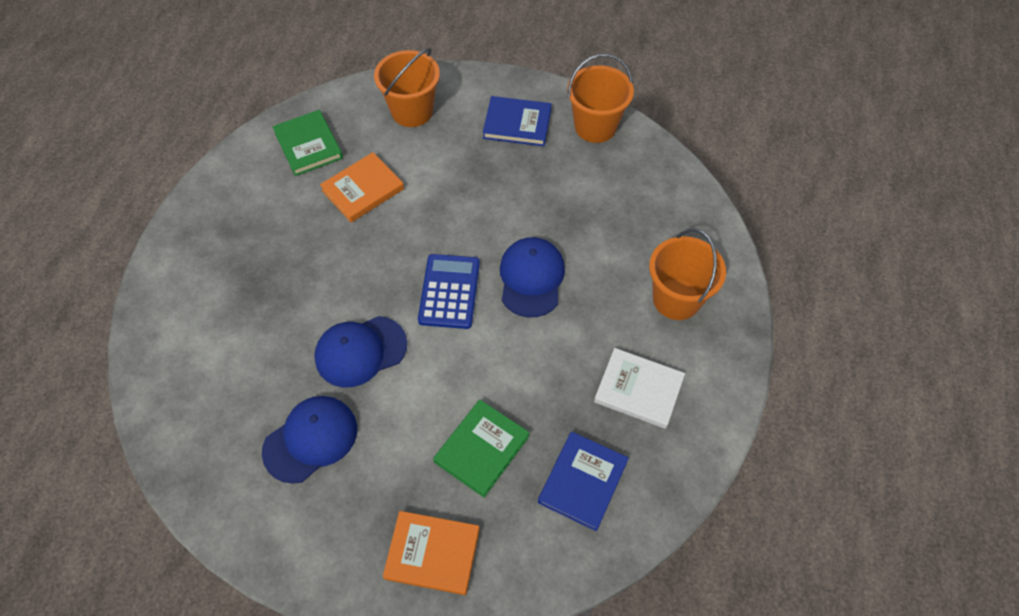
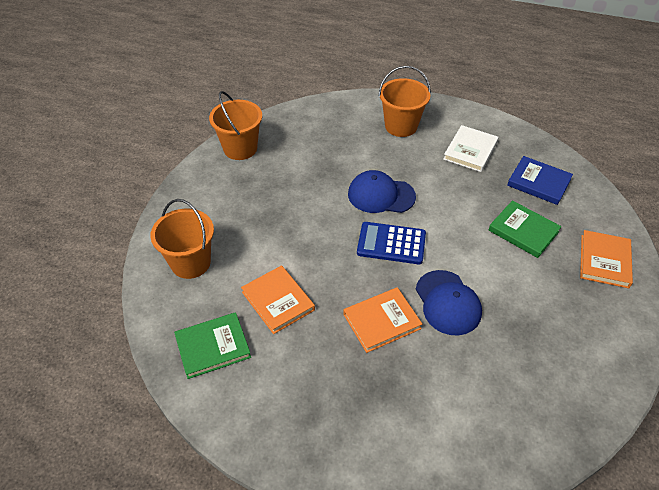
camera: 85 degrees left, 10 degrees down
blue cap [262,396,357,484] -> none
blue book [483,96,551,146] -> none
none -> orange book [343,287,422,353]

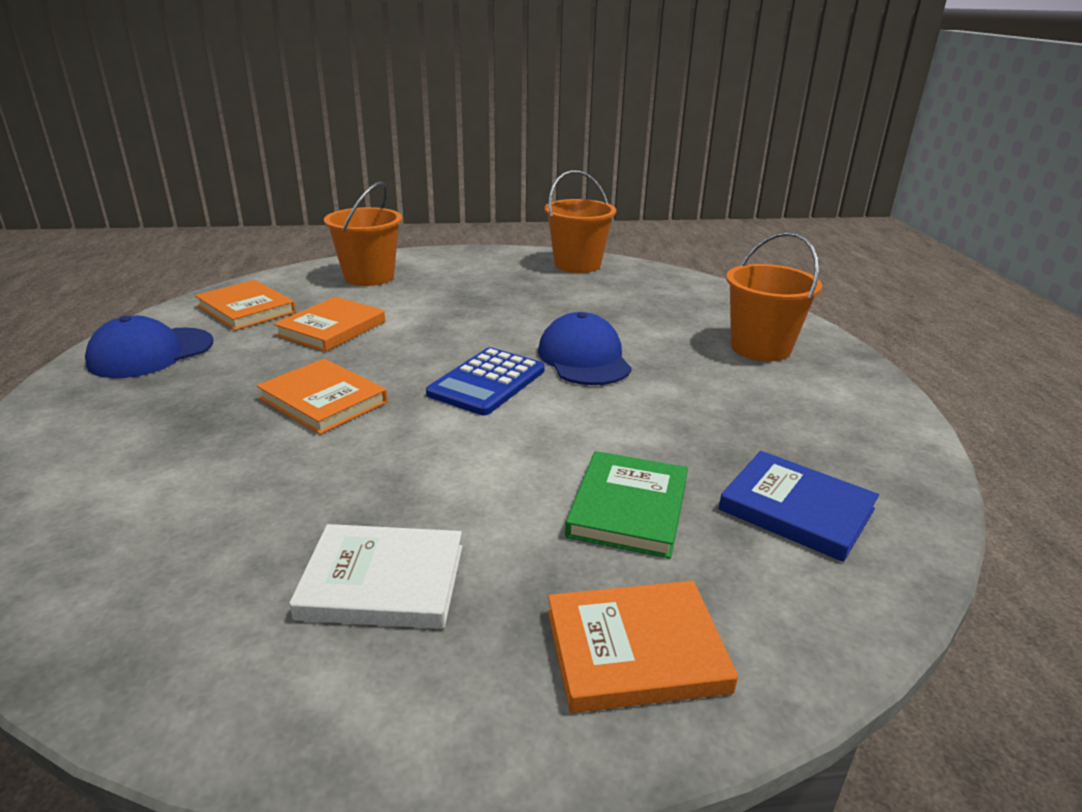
camera: 65 degrees right, 20 degrees down
green book [174,312,251,379] -> orange book [195,280,296,330]
blue calculator [357,222,426,264] -> blue calculator turned 135 degrees counterclockwise [426,347,545,415]
blue cap [416,270,482,335] -> blue cap moved to [85,316,213,378]
white book [443,125,499,172] -> white book moved to [289,524,462,629]
blue book [507,156,573,205] -> blue book turned 60 degrees counterclockwise [718,451,879,562]

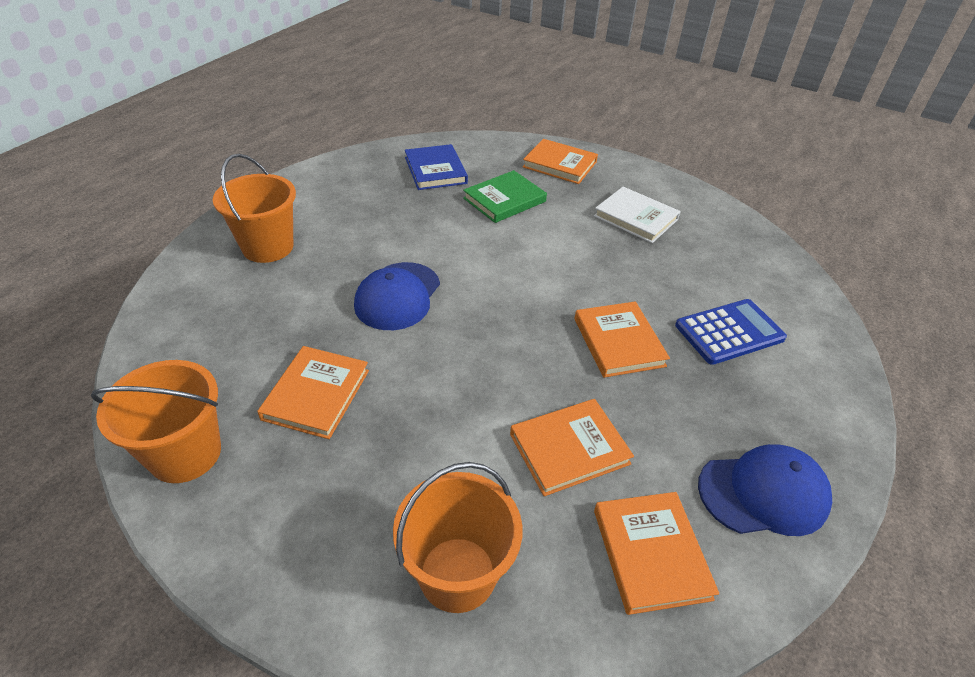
camera: 145 degrees left, 15 degrees up
blue calculator [426,347,545,415] -> blue calculator moved to [675,299,787,365]
none -> orange book [257,346,369,439]

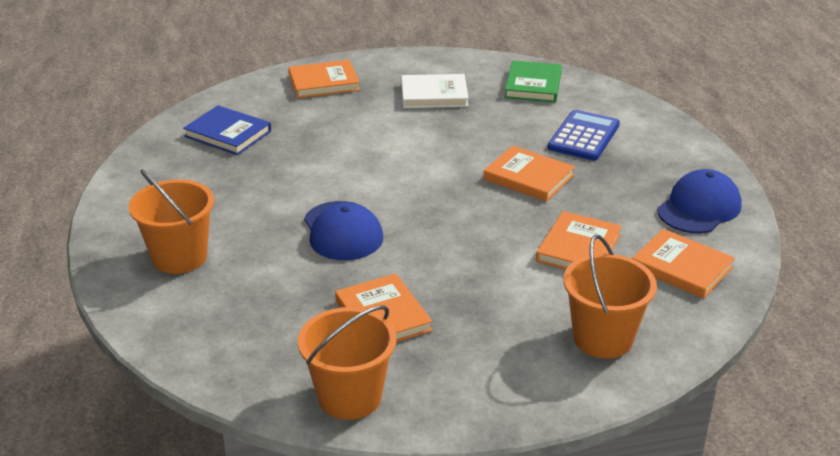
camera: 40 degrees left, 10 degrees down
green book [463,170,547,223] -> green book moved to [504,60,562,102]

